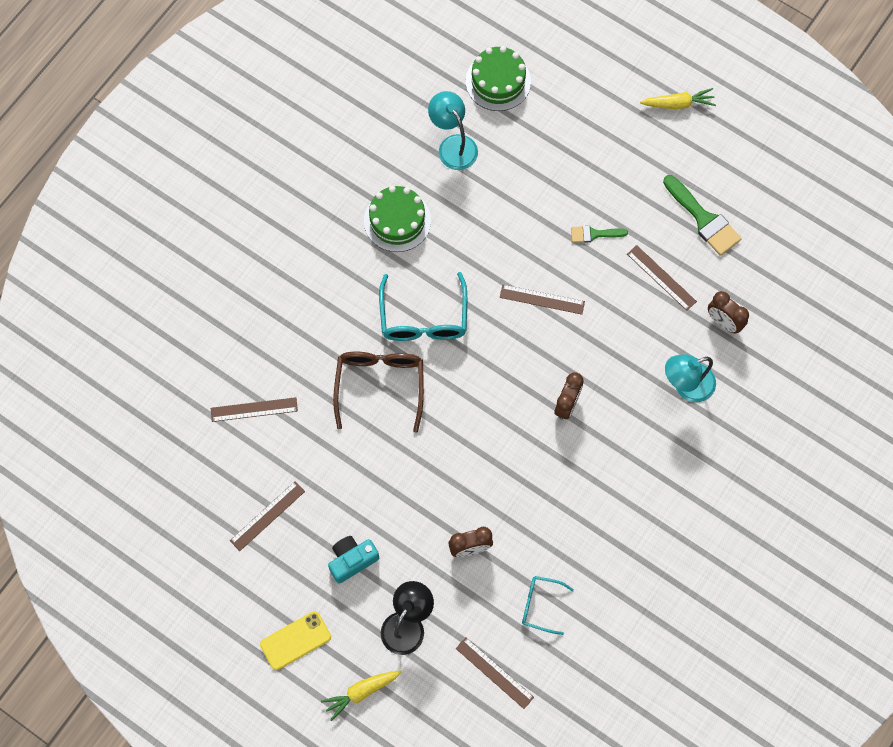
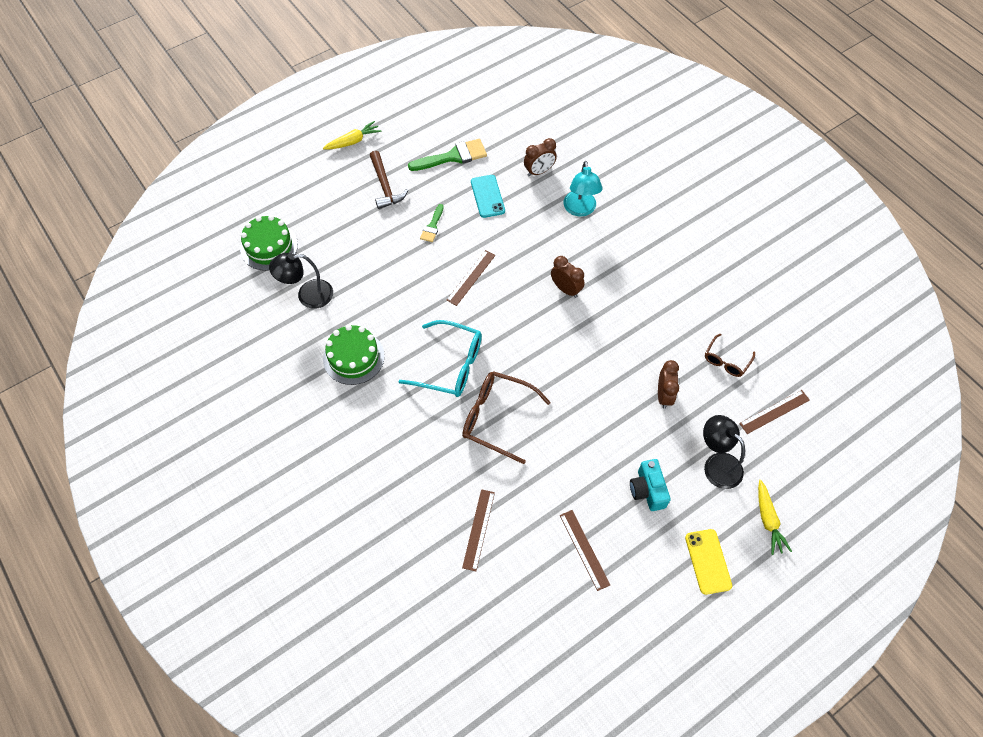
camera: 70 degrees left, 10 degrees down
turquoise lamp [428,91,478,170] -> black lamp [269,253,333,309]
turquoise glasses [522,576,574,635] -> brown glasses [705,333,755,377]
brown ruler [627,245,697,311] -> turquoise phone [471,175,505,218]
yellow carrot [640,88,716,109] -> yellow carrot turned 45 degrees clockwise [323,121,381,149]
none -> brown hammer [370,151,408,209]

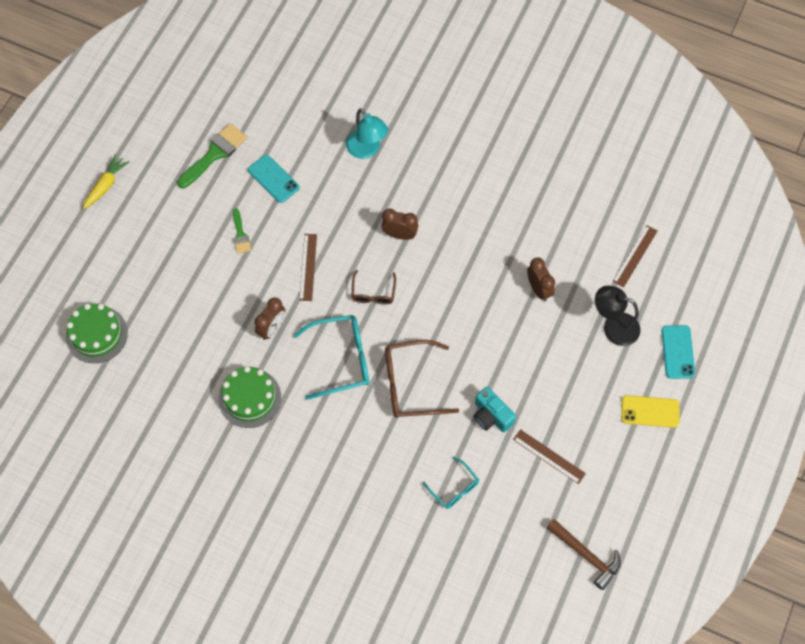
camera: 30 degrees left, 5 degrees up
black lamp [269,253,333,309] -> none
brown hammer [370,151,408,209] -> brown hammer moved to [546,519,621,590]
brown ruler [462,489,495,571] -> turquoise glasses [422,457,479,509]
brown clock [524,138,557,177] -> brown clock moved to [255,297,285,340]
turquoise camera [630,459,671,511] -> turquoise camera moved to [474,387,516,432]
yellow phone [685,529,732,595] -> yellow phone turned 45 degrees counterclockwise [621,395,680,428]
brown glasses [705,333,755,377] -> brown glasses moved to [352,270,396,305]
yellow carrot [758,480,792,555] -> turquoise phone [661,325,695,379]

